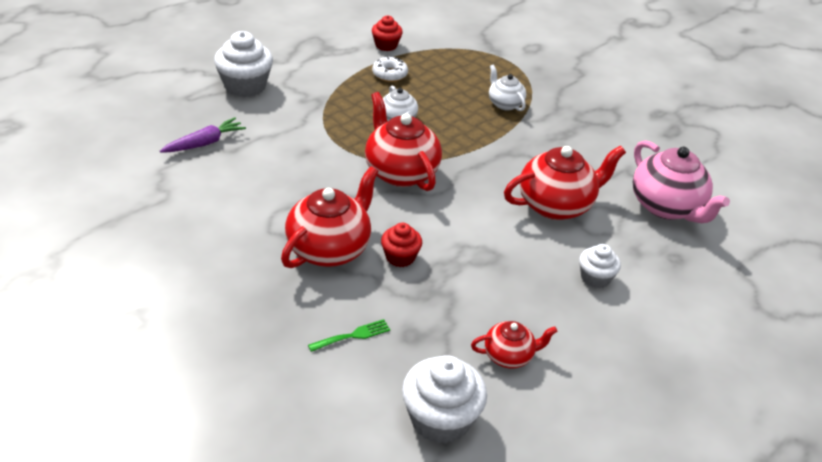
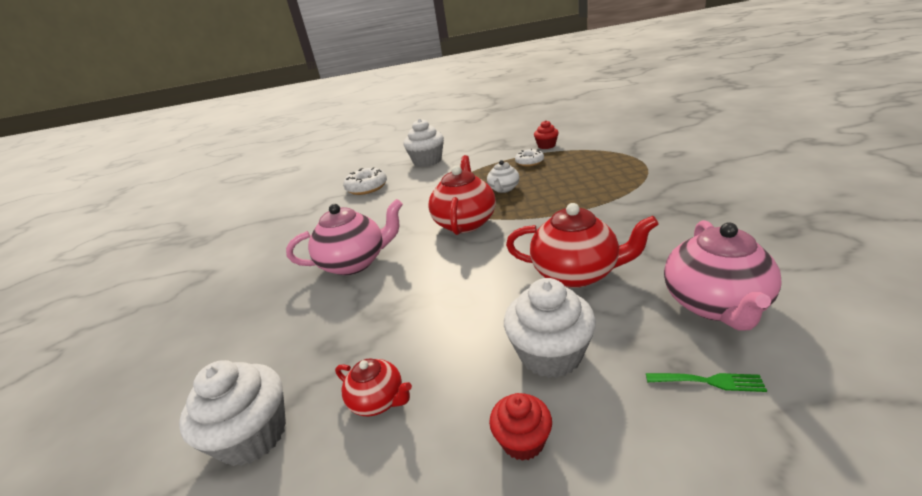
camera: 45 degrees right, 10 degrees down
purple carrot [160,117,246,153] -> white donut [343,167,387,195]
red teapot [281,166,378,268] -> pink teapot [286,199,403,275]
green fork [308,319,390,352] -> green fork moved to [646,373,767,392]
red cupcake [381,223,422,267] -> red cupcake moved to [489,393,552,461]
white teapot [489,65,526,111] -> none
white cupcake [579,244,621,288] -> white cupcake [504,278,596,378], size x1.71

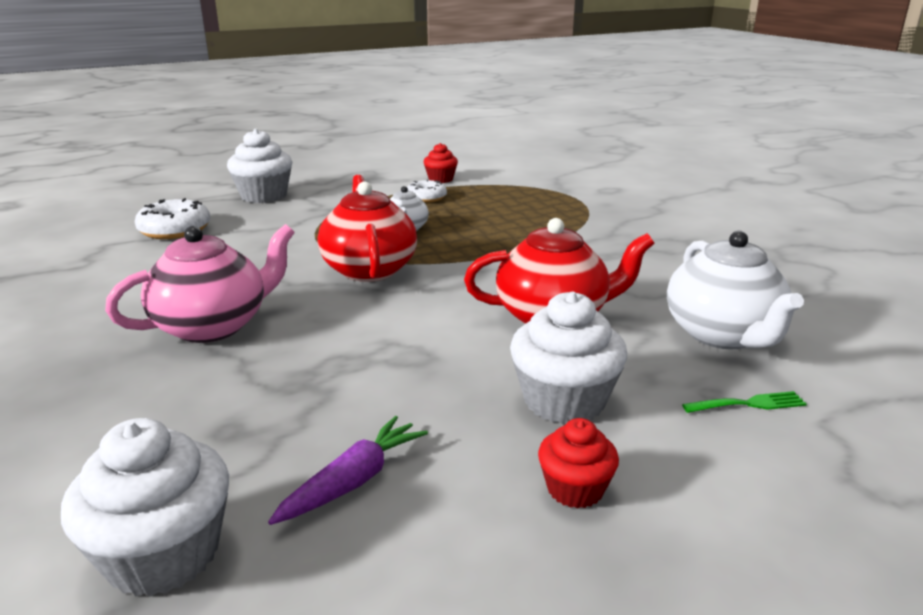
camera: 25 degrees left, 5 degrees down
red teapot [335,358,412,416] -> purple carrot [268,416,428,525]
pink teapot [664,220,782,330] -> white teapot [667,231,804,349]

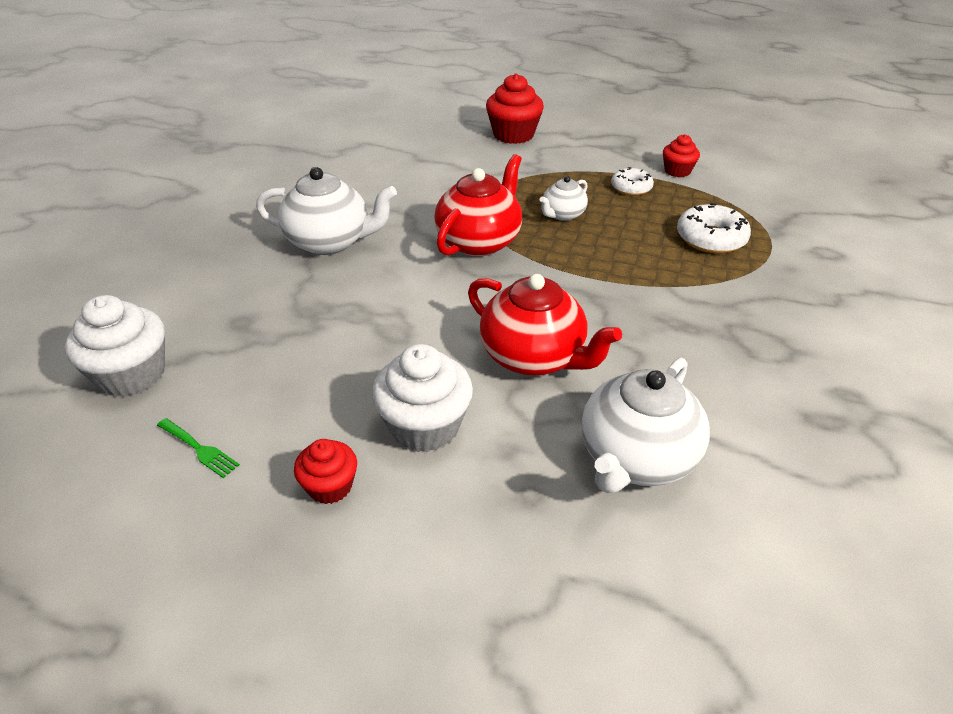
camera: 45 degrees right, 15 degrees up
pink teapot [105,224,295,343] -> white teapot [256,167,397,255]
white donut [135,198,210,239] -> white donut moved to [677,203,751,254]
white cupcake [227,129,292,203] -> red cupcake [486,73,544,144]
purple carrot [268,416,428,525] -> none
green fork [682,391,807,413] -> green fork moved to [157,418,240,478]

